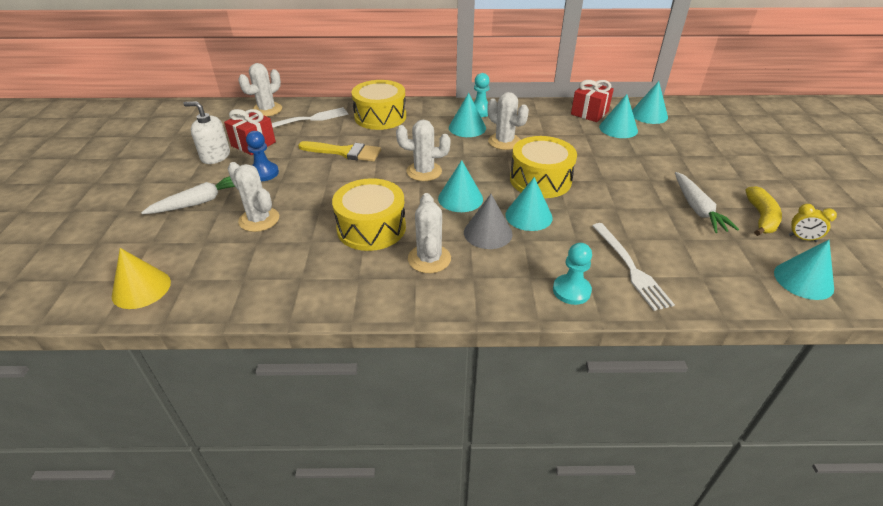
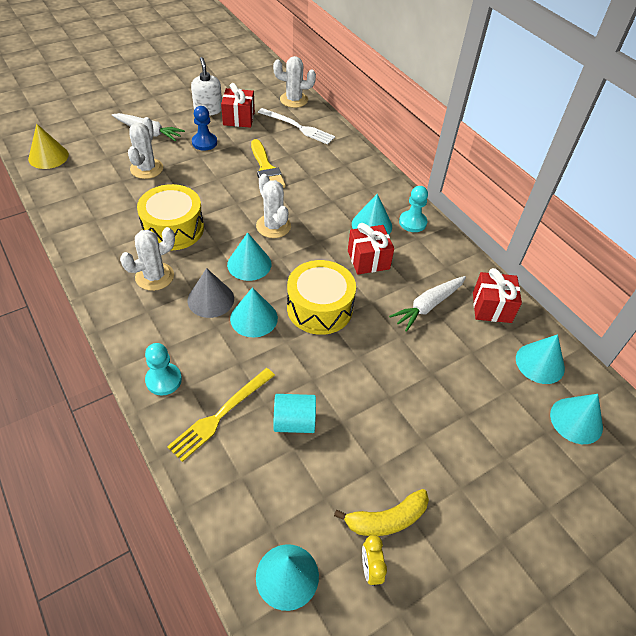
camera: 55 degrees right, 10 degrees up
yellow drum [351,80,406,130] -> none
white cactus [487,92,529,150] -> red gift [348,223,394,275]
white fork [592,223,675,311] -> yellow fork [167,368,275,462]
turquoise cone [599,94,638,138] -> turquoise cone moved to [550,394,603,444]
white carrot [675,172,739,233] -> white carrot moved to [389,276,466,332]
none -> turquoise cylinder [273,394,316,433]

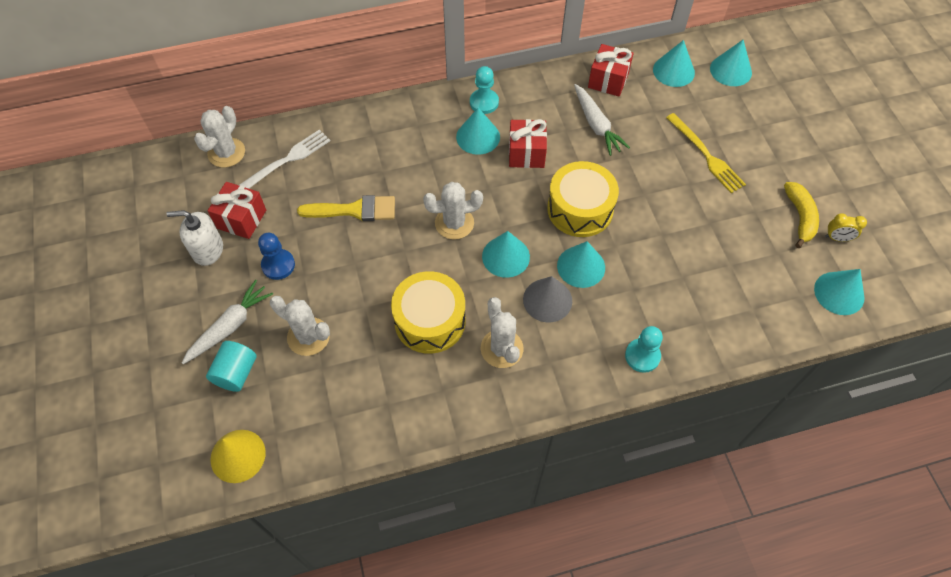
camera: 70 degrees left, 10 degrees up
yellow fork [167,368,275,462] -> yellow fork moved to [666,113,746,193]
turquoise cylinder [273,394,316,433] -> turquoise cylinder moved to [206,341,257,392]

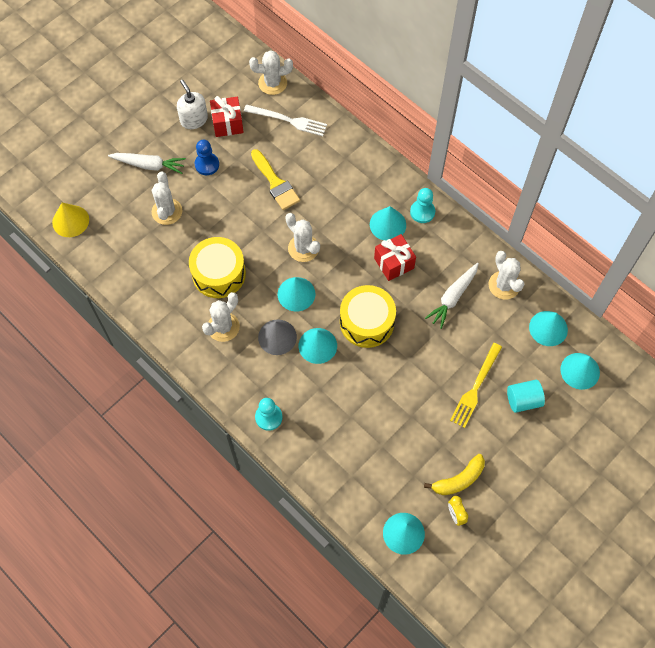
camera: 60 degrees right, 5 degrees up
turquoise cylinder [206,341,257,392] -> turquoise cylinder moved to [507,380,545,413]
red gift [588,44,634,97] -> white cactus [488,251,525,300]

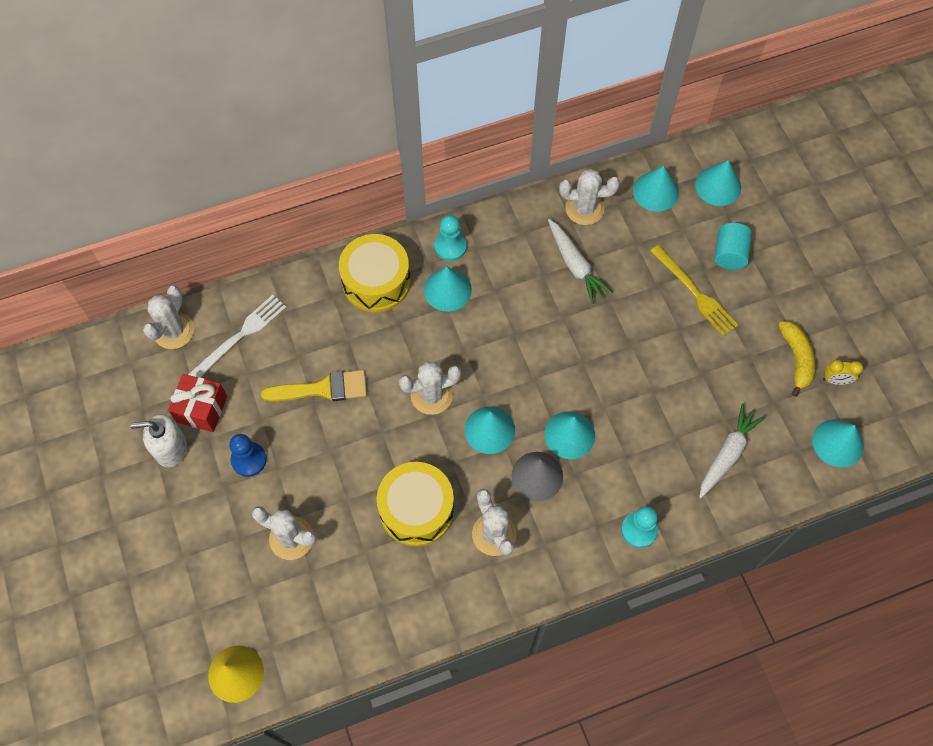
camera: 65 degrees left, 0 degrees up
white carrot [108,153,186,174] -> white carrot moved to [699,403,766,498]
yellow drum [340,285,396,348] -> yellow drum moved to [339,234,410,312]
red gift [374,234,416,281] -> none

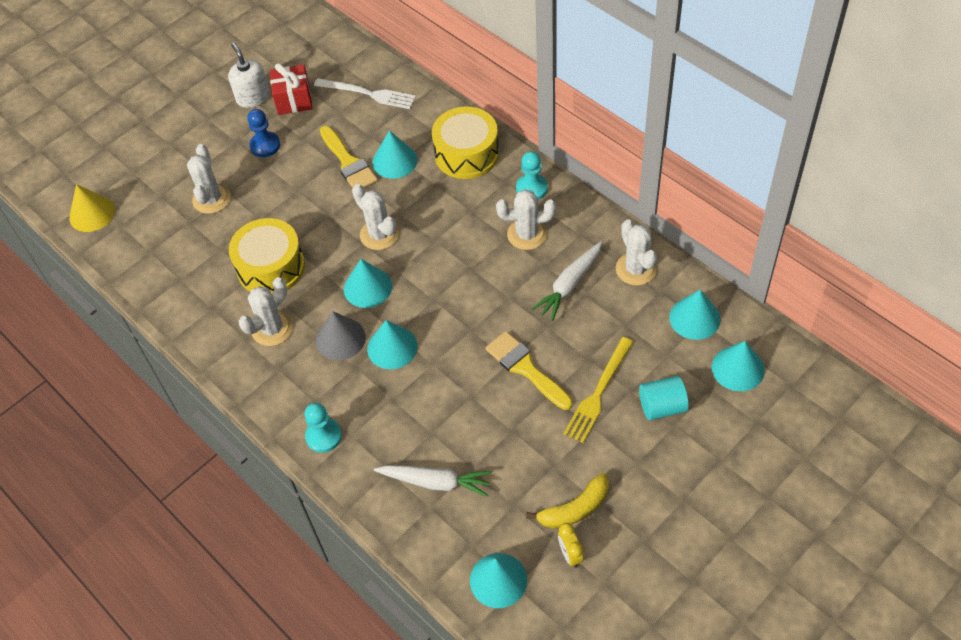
camera: 70 degrees right, 10 degrees down
white cactus [143,285,194,349] -> white cactus moved to [496,189,556,250]
turquoise cone [424,267,472,311] -> turquoise cone moved to [372,130,418,179]
none -> yellow brush [486,331,573,410]

